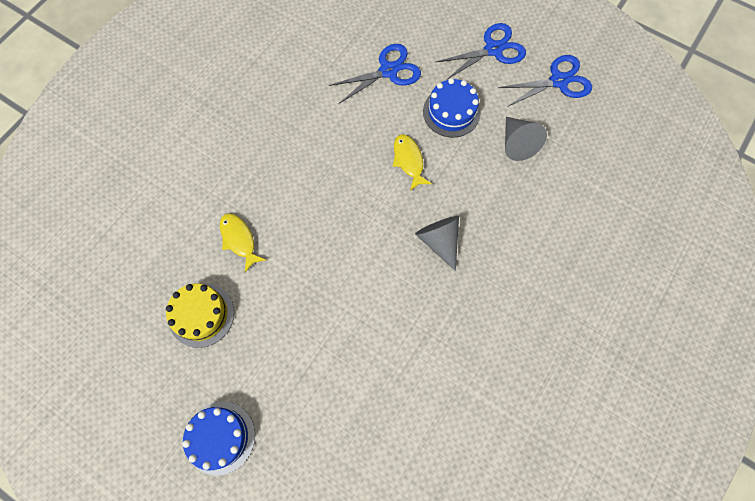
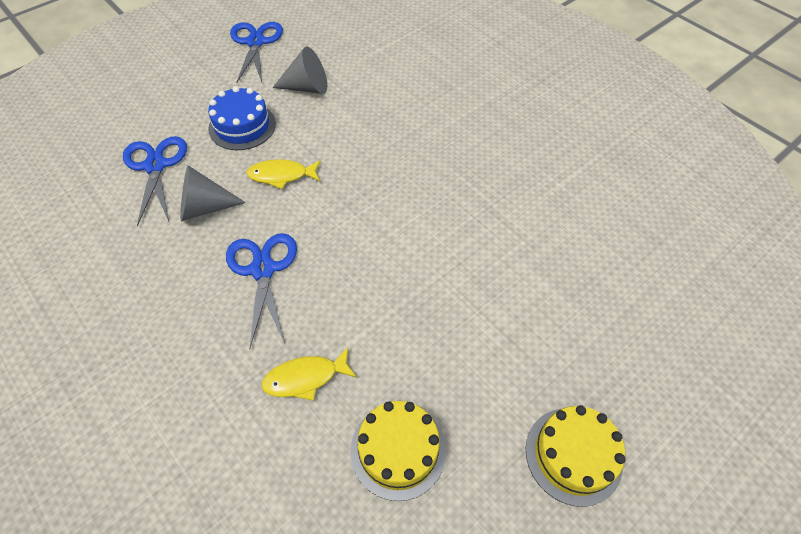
camera: 75 degrees left, 15 degrees down
blue cake [182,401,255,475] -> yellow cake [526,405,625,507]
grey cone [415,216,459,271] -> grey cone moved to [180,165,246,221]
blue scissors [436,23,526,80] -> blue scissors moved to [226,233,297,349]

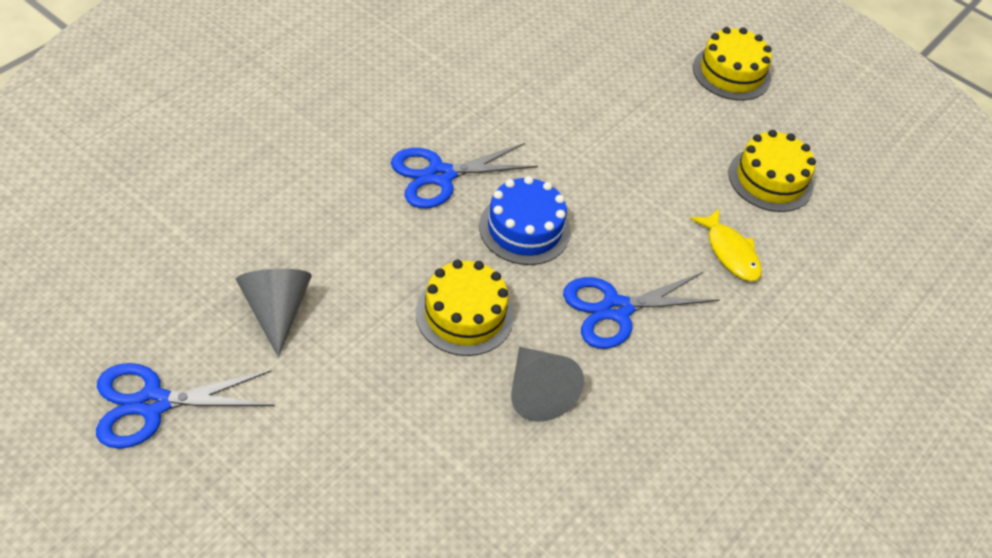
camera: 105 degrees left, 5 degrees down
blue scissors [123,136,187,227] -> blue scissors moved to [391,143,538,208]
blue cake [208,86,276,150] -> blue cake moved to [479,176,570,265]
yellow fish [246,159,321,189] -> yellow cake [416,260,514,356]

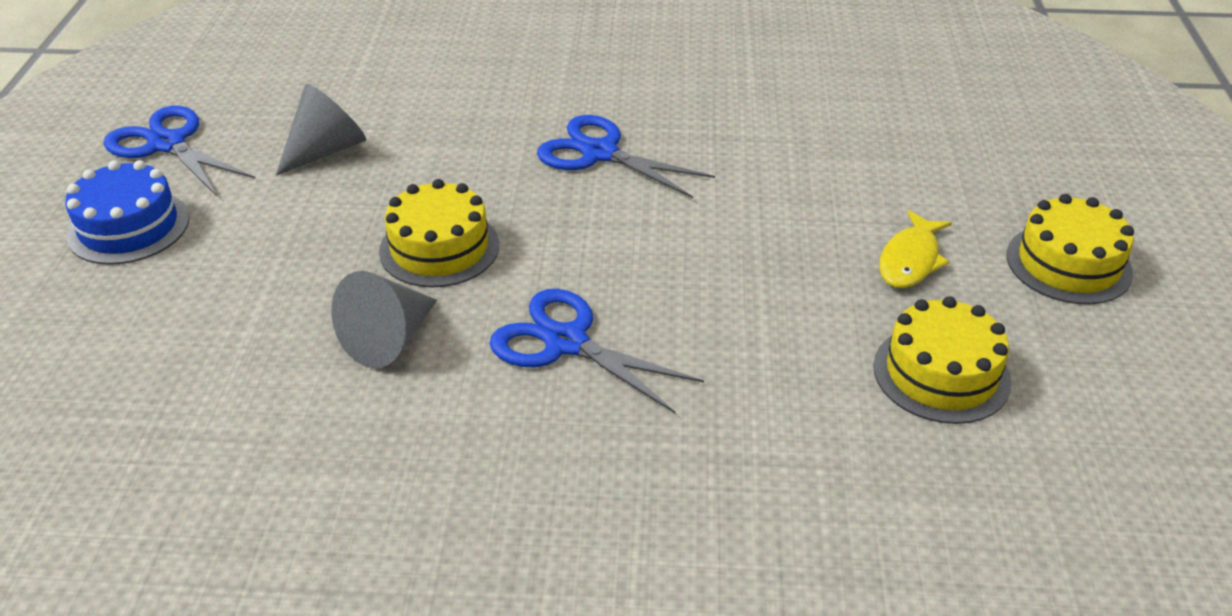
camera: 60 degrees right, 10 degrees down
blue cake [479,176,570,265] -> blue cake moved to [65,160,189,265]
yellow fish [690,209,762,281] -> yellow fish moved to [879,210,952,288]

